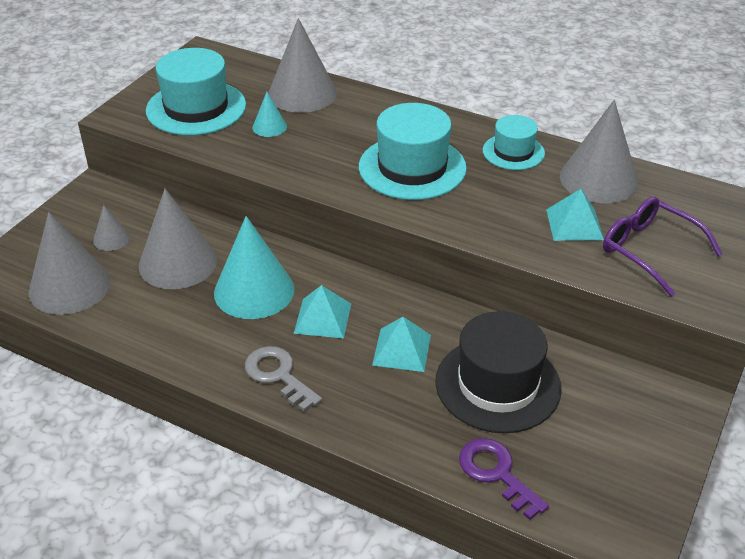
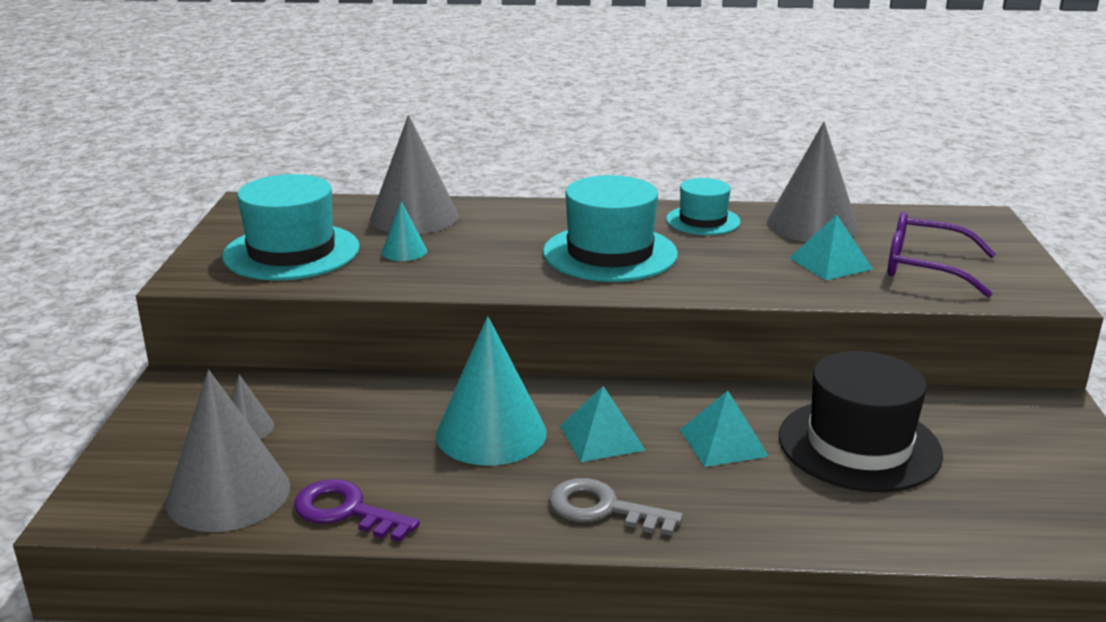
camera: 25 degrees left, 15 degrees down
grey cone [139,189,217,289] -> none
purple key [459,438,549,520] -> purple key moved to [294,479,420,542]

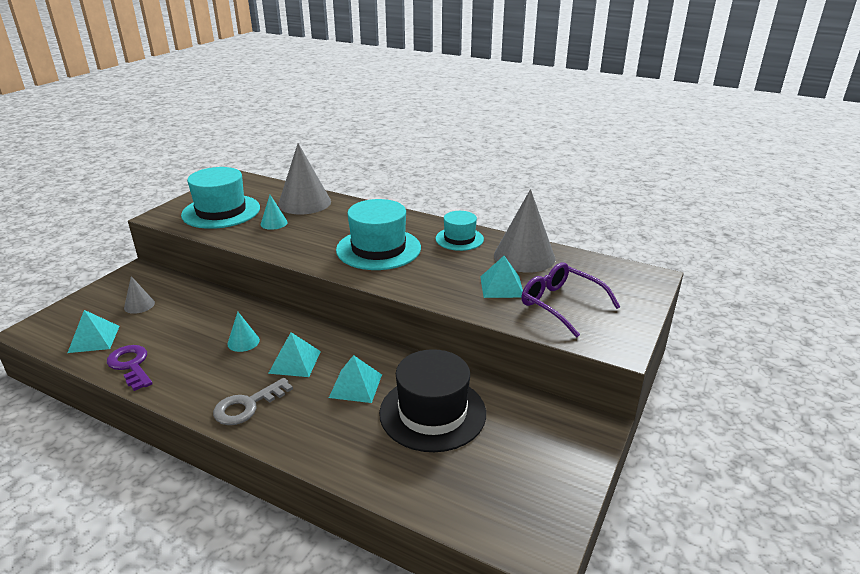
camera: 25 degrees right, 5 degrees up
grey cone [166,369,290,532] -> turquoise pyramid [68,310,119,353]
turquoise cone [436,316,547,466] -> turquoise cone [227,312,260,352], size x0.48
grey key [549,478,683,536] -> grey key turned 90 degrees counterclockwise [213,378,293,425]

